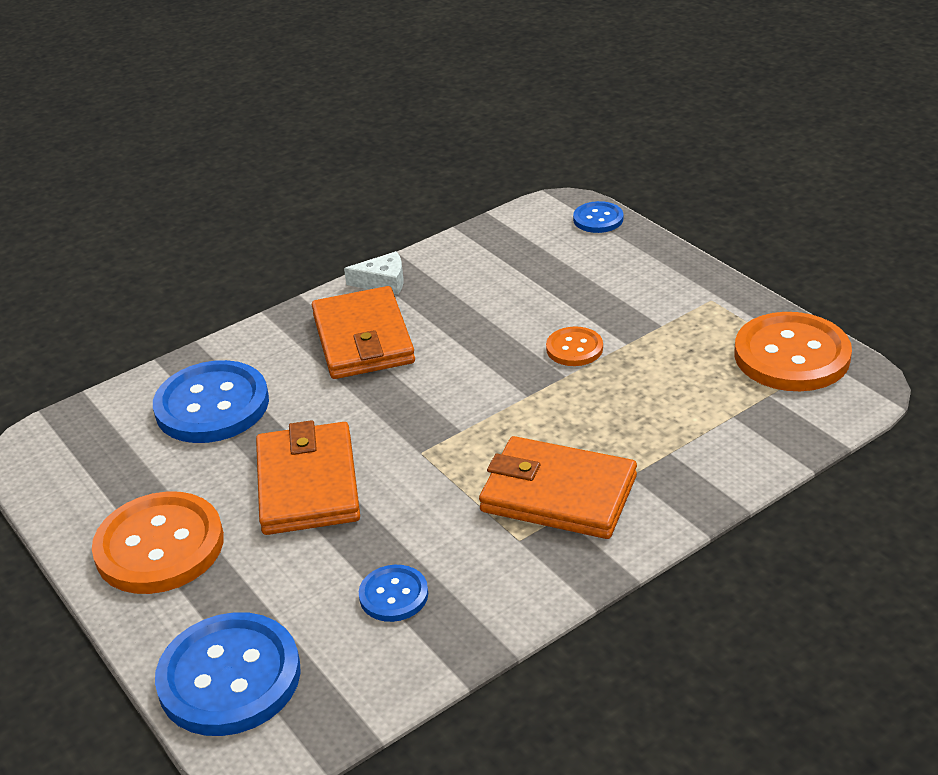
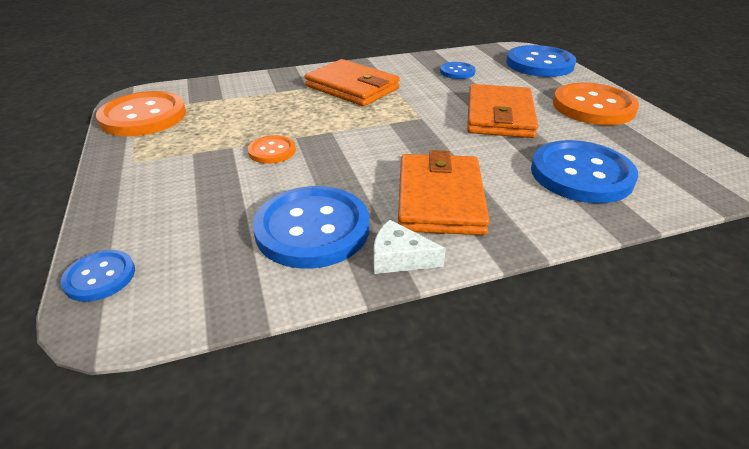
camera: 165 degrees left, 0 degrees up
none -> blue button [253,186,369,268]

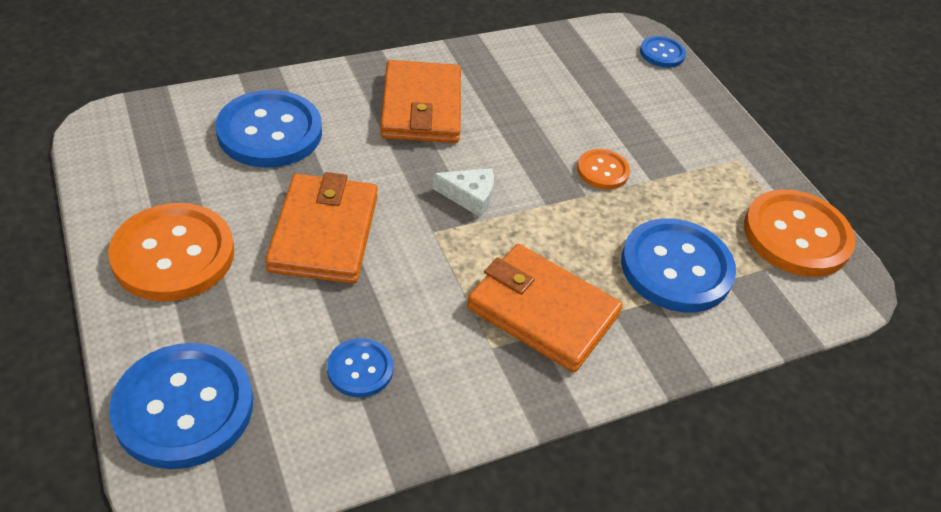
camera: 170 degrees right, 10 degrees up
blue button [253,186,369,268] -> blue button moved to [621,218,736,312]
white cheese [374,220,446,274] -> white cheese moved to [432,168,494,217]

